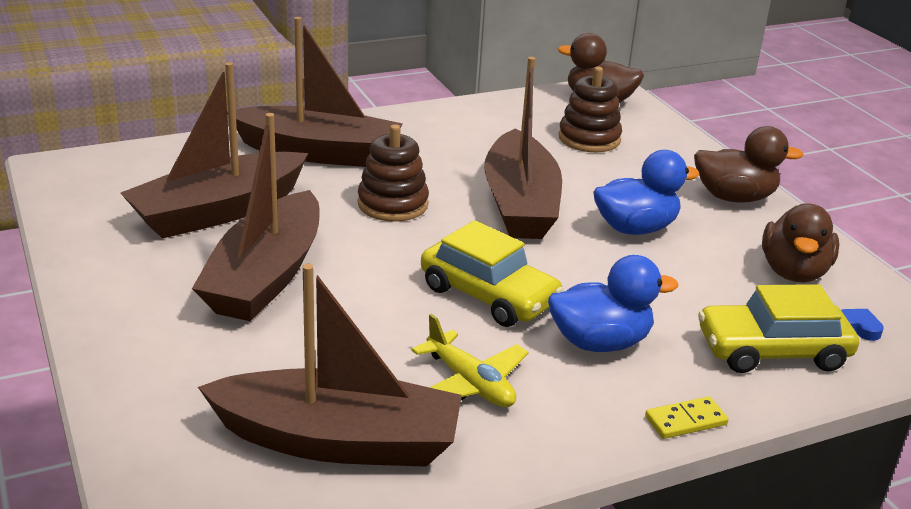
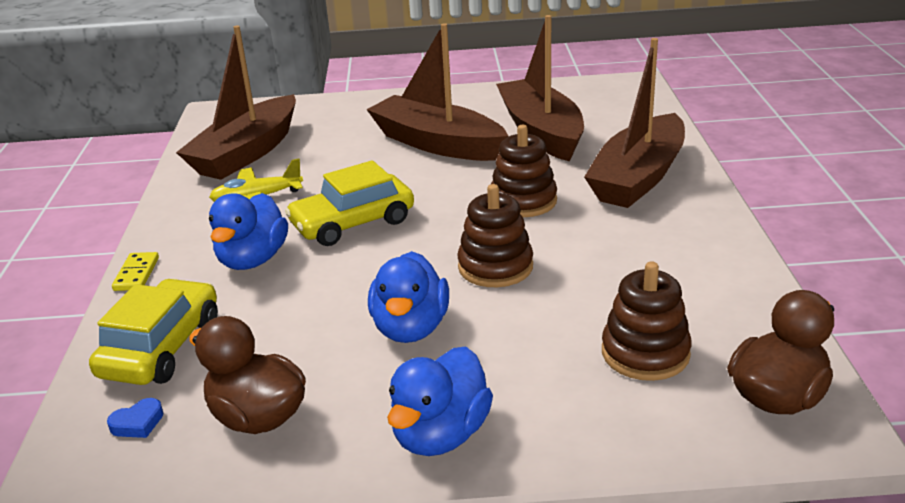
camera: 115 degrees right, 0 degrees up
brown boat [484,57,562,239] -> brown stacking toy [457,184,533,287]
brown duck [694,126,803,203] -> blue duck [387,347,493,456]

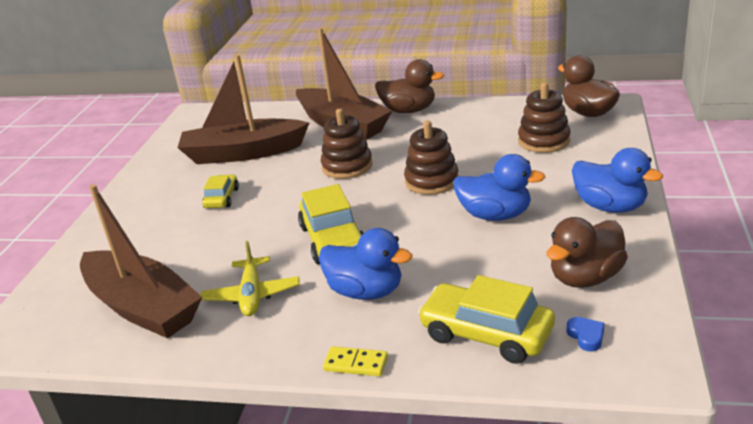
camera: 75 degrees left, 0 degrees up
brown boat [366,23,508,161] -> yellow car [202,174,239,208]
none -> brown duck [375,59,445,113]

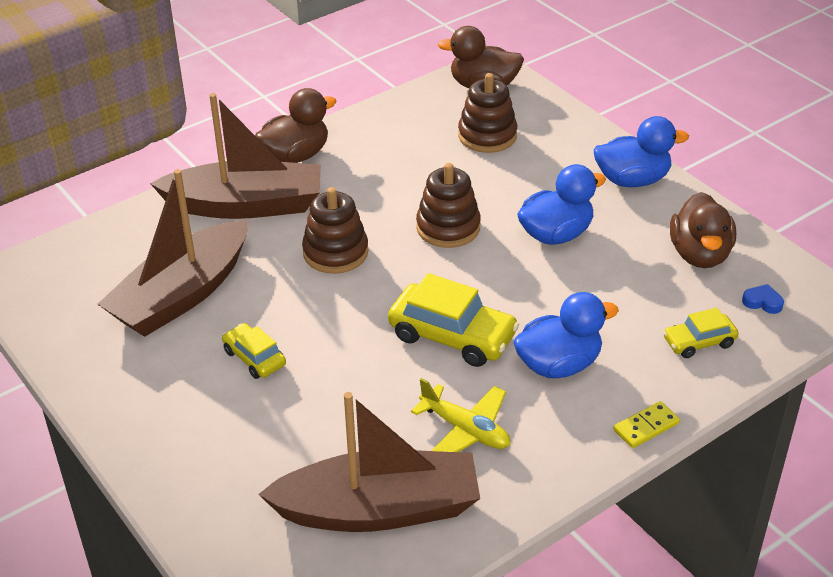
camera: 50 degrees left, 10 degrees up
yellow car [418,275,555,364] -> yellow car [663,308,739,358], size x0.57

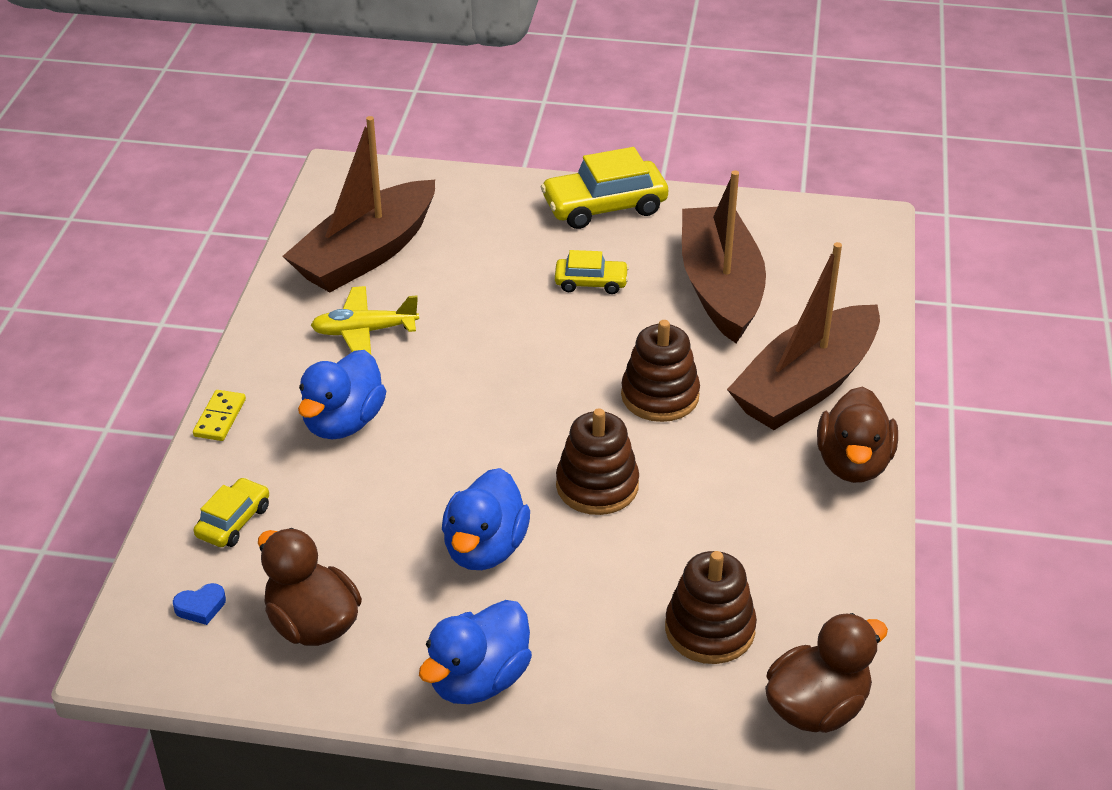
camera: 135 degrees right, 0 degrees up
yellow car [388,273,519,367] -> yellow car moved to [541,147,668,229]

